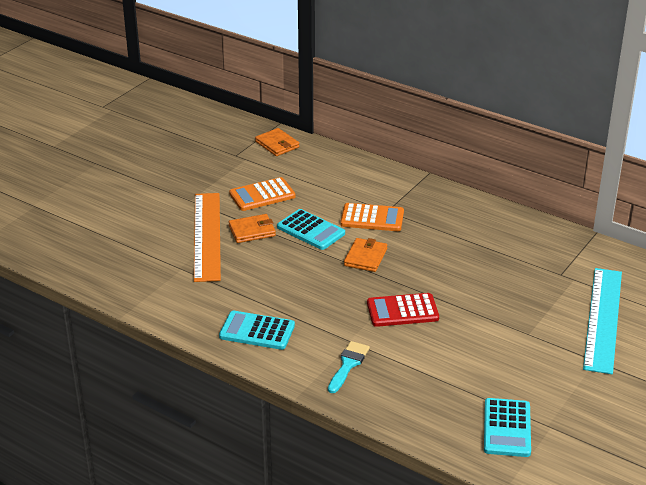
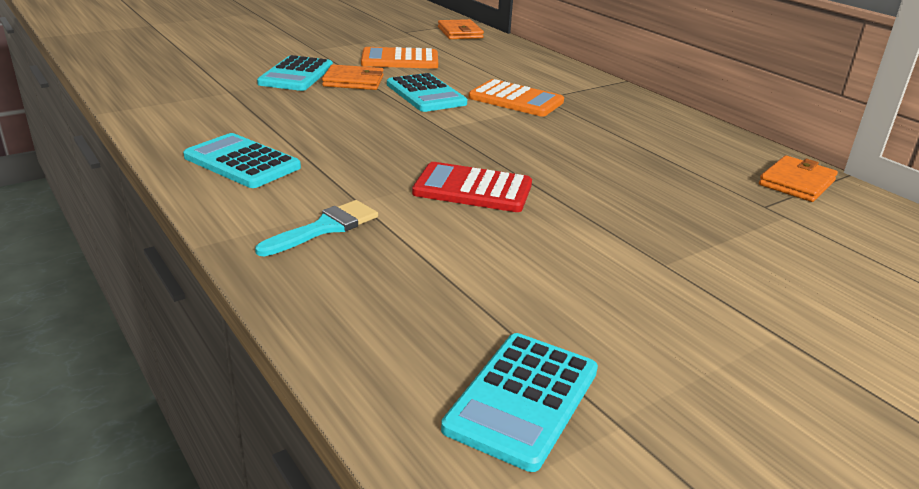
camera: 20 degrees right, 5 degrees down
orange ruler [194,193,221,282] -> turquoise calculator [257,55,333,91]
orange wallet [344,238,388,272] -> orange wallet moved to [759,155,838,202]
turquoise ruler [583,268,622,374] -> none

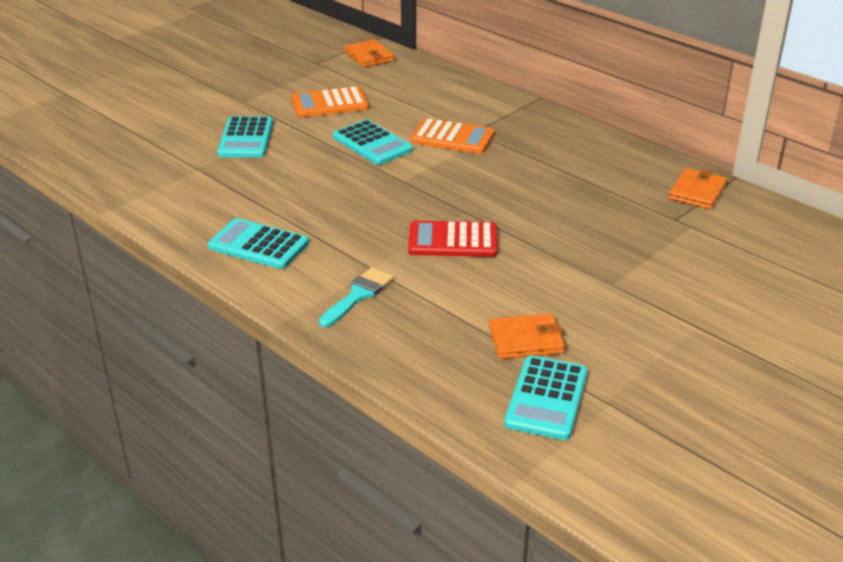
camera: 10 degrees left, 5 degrees up
orange wallet [322,64,384,90] -> orange wallet moved to [489,314,565,359]

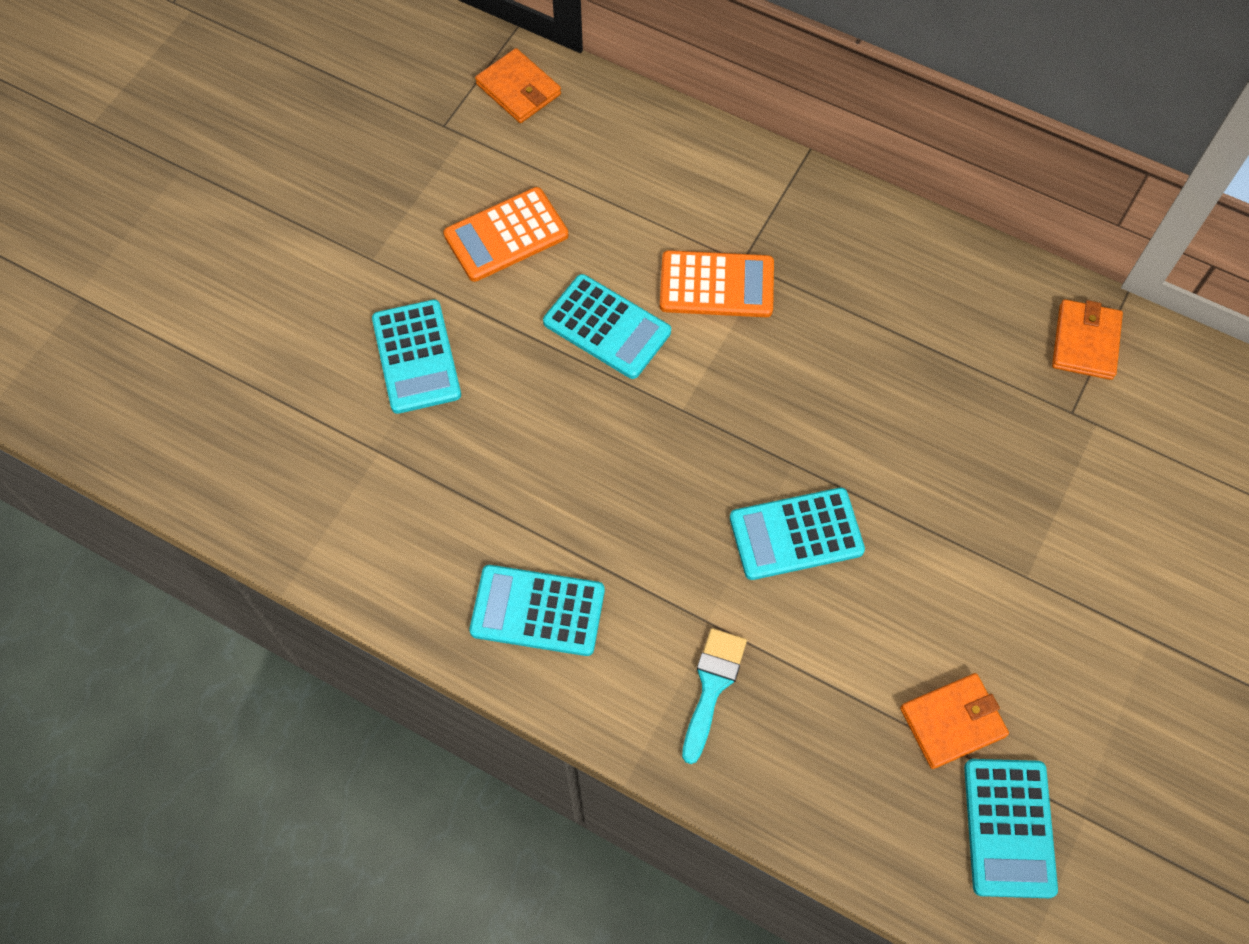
camera: 15 degrees left, 30 degrees up
red calculator [408,220,498,257] -> turquoise calculator [730,488,865,580]

